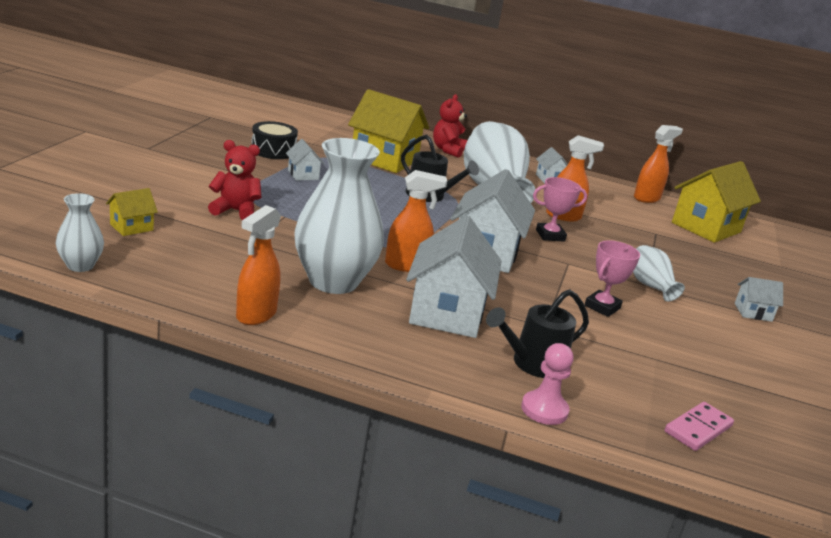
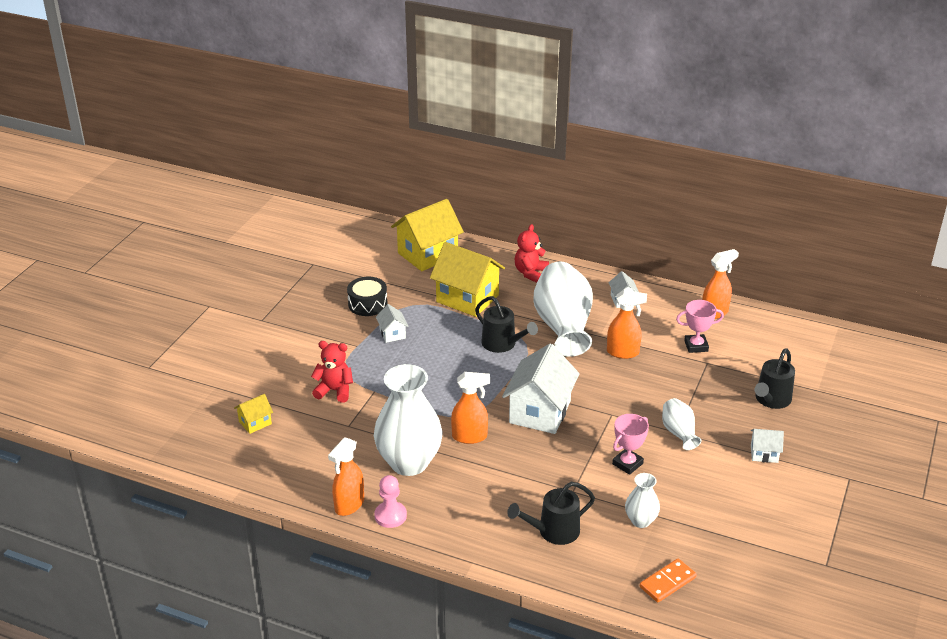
camera: 10 degrees right, 10 degrees up
white vase [56,193,104,272] -> white vase moved to [625,473,660,528]
white house [406,215,502,338] -> none
pink pawn [521,343,573,425] -> pink pawn moved to [374,475,407,528]
pink trophy [533,177,587,242] -> pink trophy moved to [676,300,724,353]
pink domino [665,402,734,451] -> orange domino [640,559,696,602]
yellow house [672,161,761,243] -> yellow house moved to [391,199,464,271]
none -> black watering can [755,348,795,409]

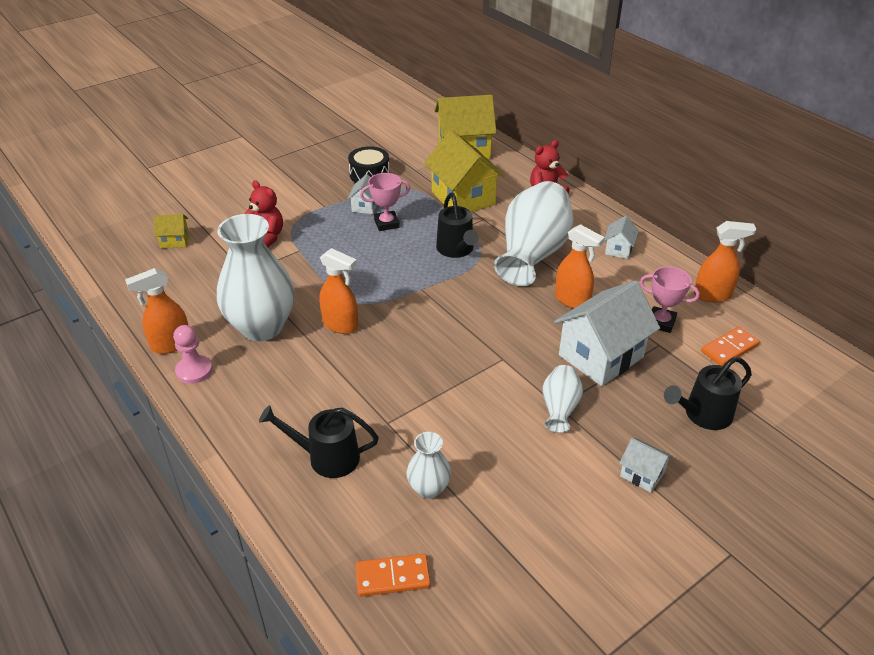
camera: 30 degrees right, 5 degrees up
white house [502,344,580,434] -> white house moved to [554,281,660,386]
pink trophy [612,414,649,475] -> pink trophy moved to [360,173,410,231]
none -> orange domino [701,327,760,366]

